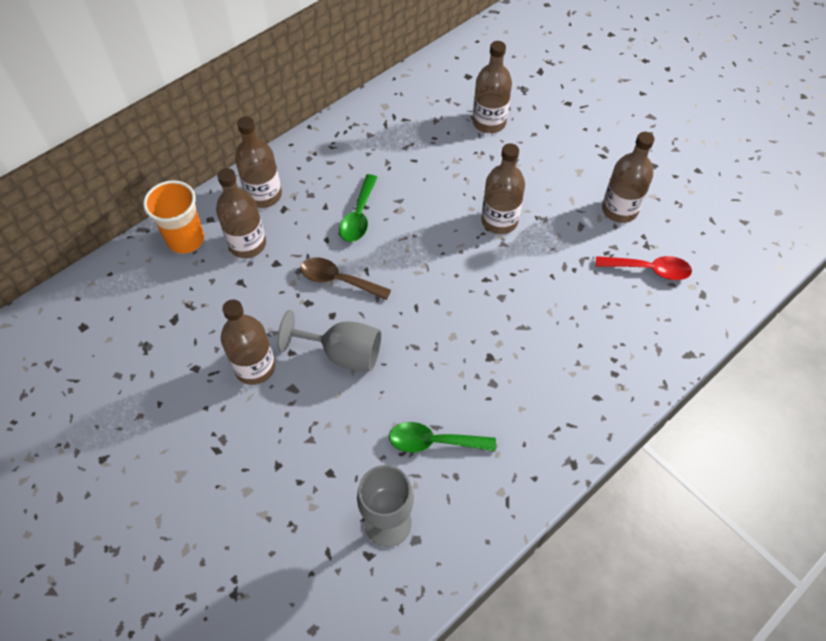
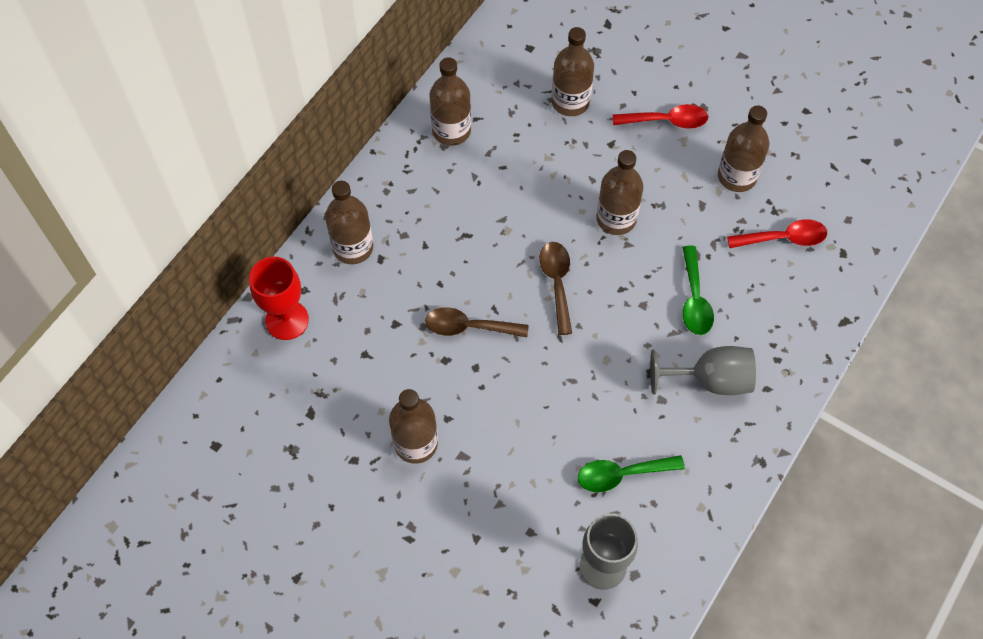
camera: 15 degrees left, 5 degrees up
orange cup [143,180,204,254] -> red goblet [249,256,309,340]
brown bottle [216,168,266,258] -> brown bottle moved to [430,57,471,146]
grey goblet [277,310,381,371] -> grey goblet moved to [650,346,756,395]
green spoon [339,174,378,242] -> green spoon moved to [683,246,714,335]
none -> brown spoon [539,242,572,335]
none -> red spoon [613,104,708,129]

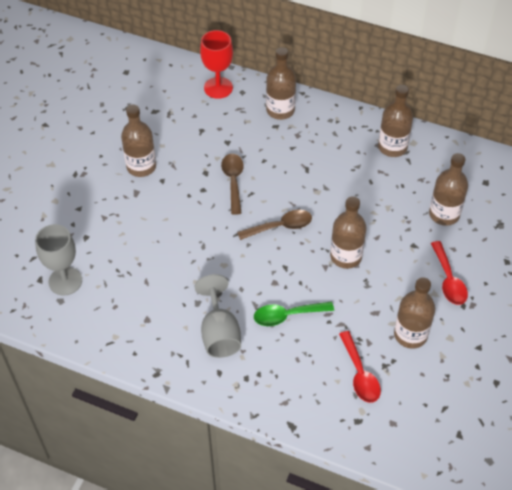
camera: 80 degrees right, 10 degrees down
green spoon [578,455,685,492] -> none

